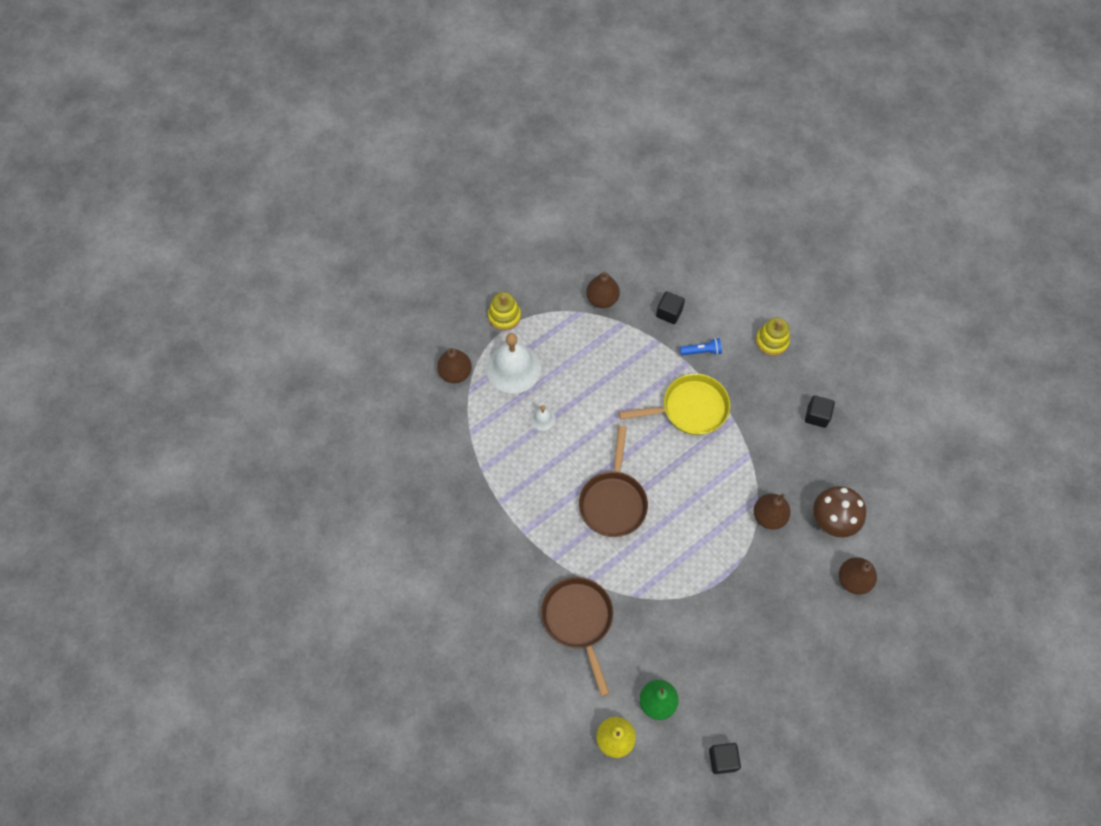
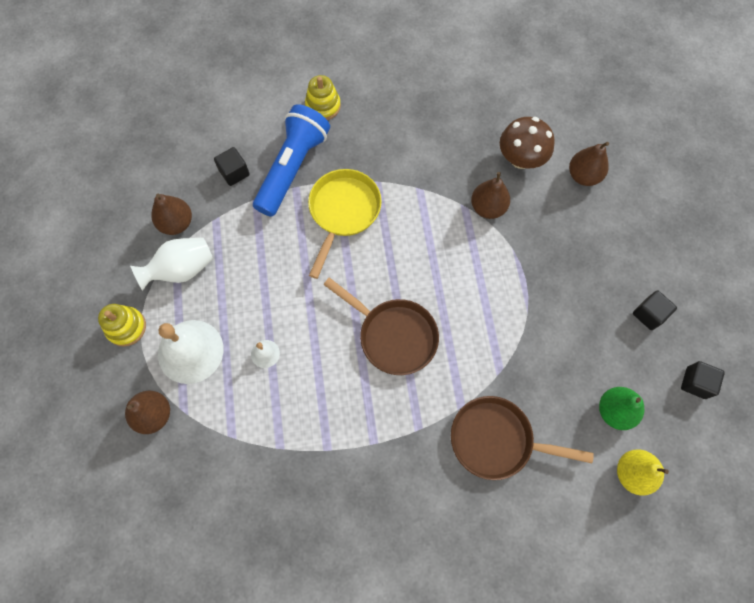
camera: 60 degrees left, 5 degrees up
blue flashlight [680,338,722,355] -> blue flashlight [253,104,330,217], size x2.44
black cube [805,396,835,428] -> black cube moved to [633,291,677,330]
none -> white vase [130,237,213,291]

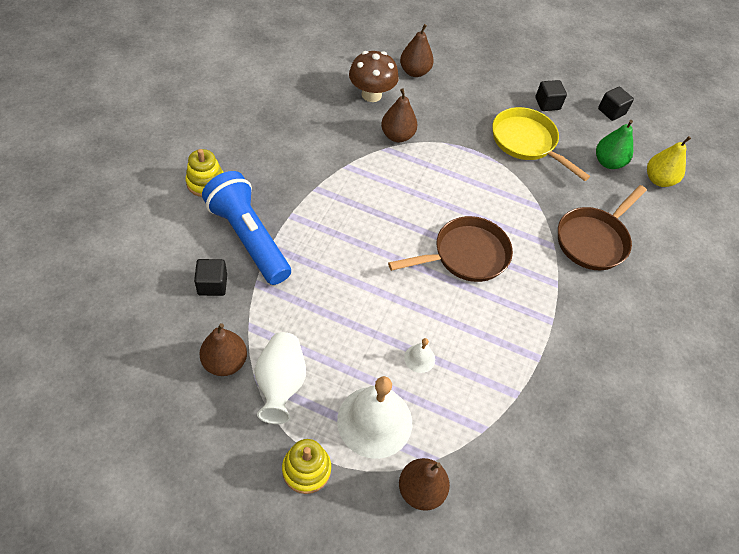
camera: 65 degrees left, 15 degrees down
yellow pan [308,169,382,279] -> yellow pan moved to [492,107,590,181]

